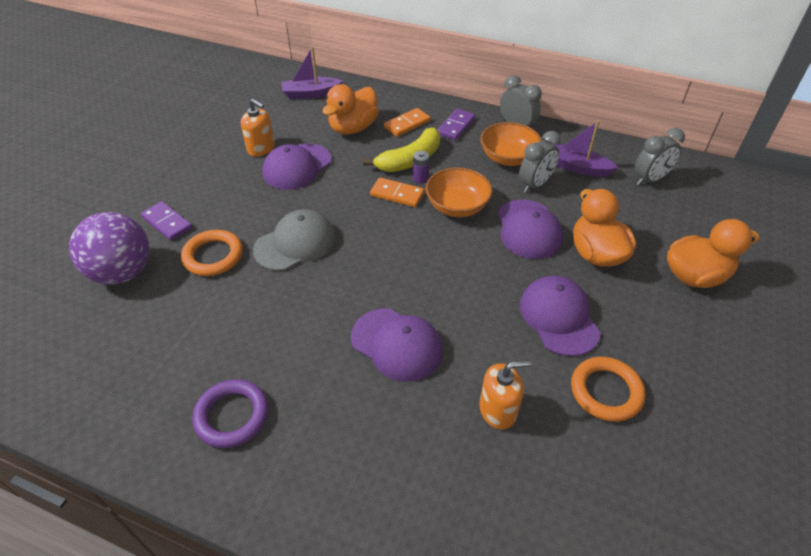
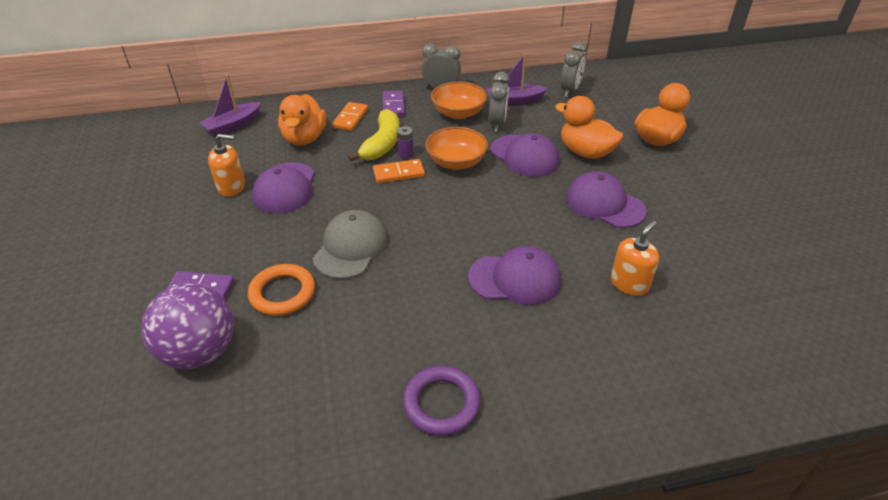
camera: 35 degrees left, 5 degrees down
orange ring [571,357,645,422] -> none

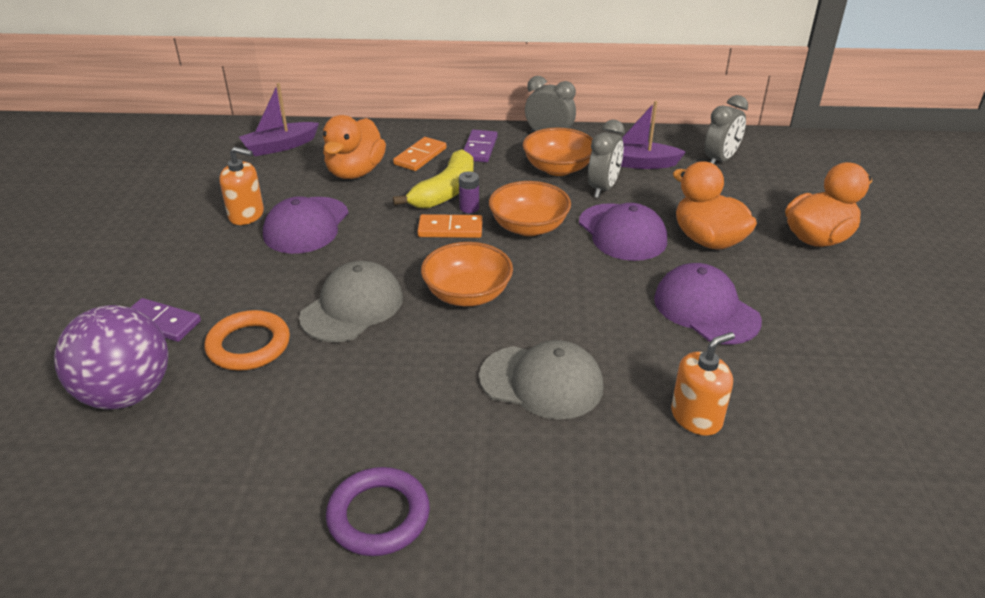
camera: 15 degrees right, 5 degrees down
purple cap [468,246,561,305] -> grey cap [479,340,604,420]
none -> orange bowl [421,242,513,306]

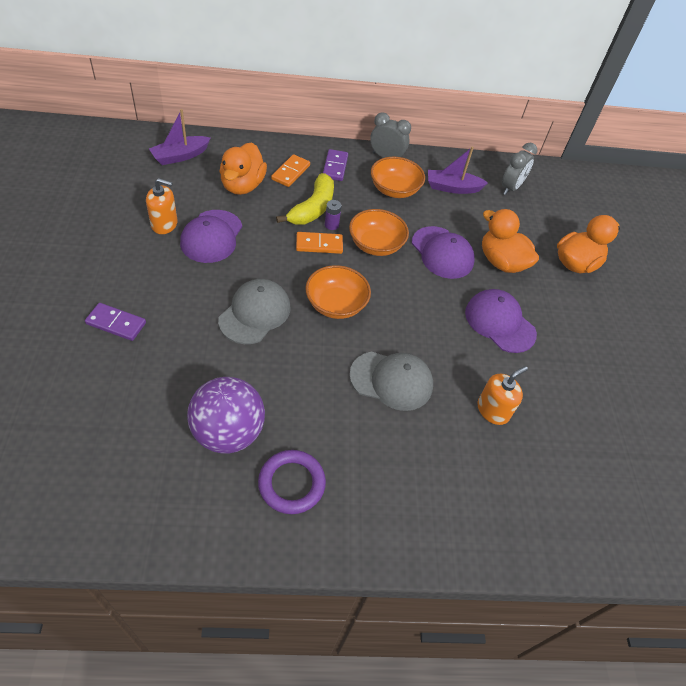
camera: 10 degrees left, 15 degrees up
purple ball [54,305,169,409] -> purple ball moved to [187,377,265,454]
orange ring [204,310,290,371] -> none
grey clock [588,120,625,198] -> none

